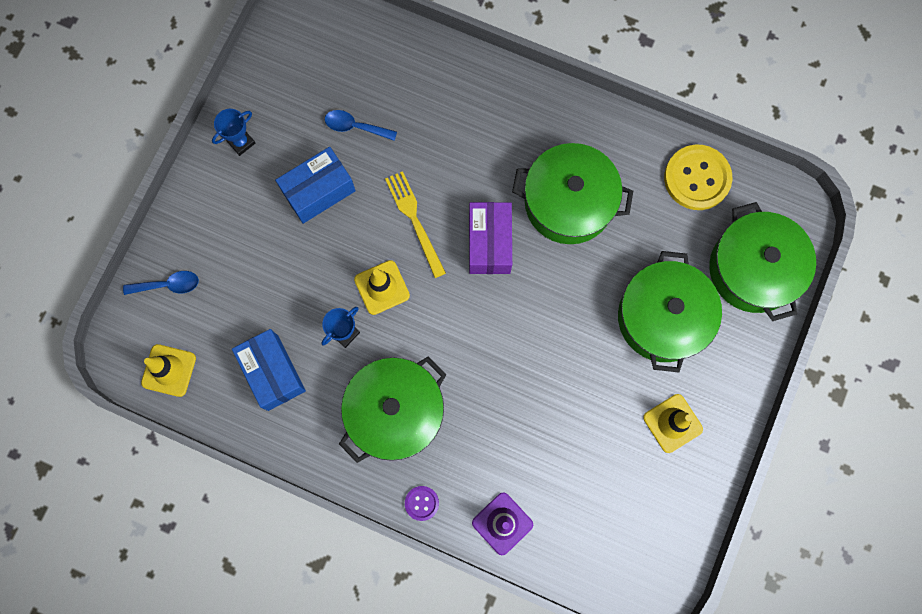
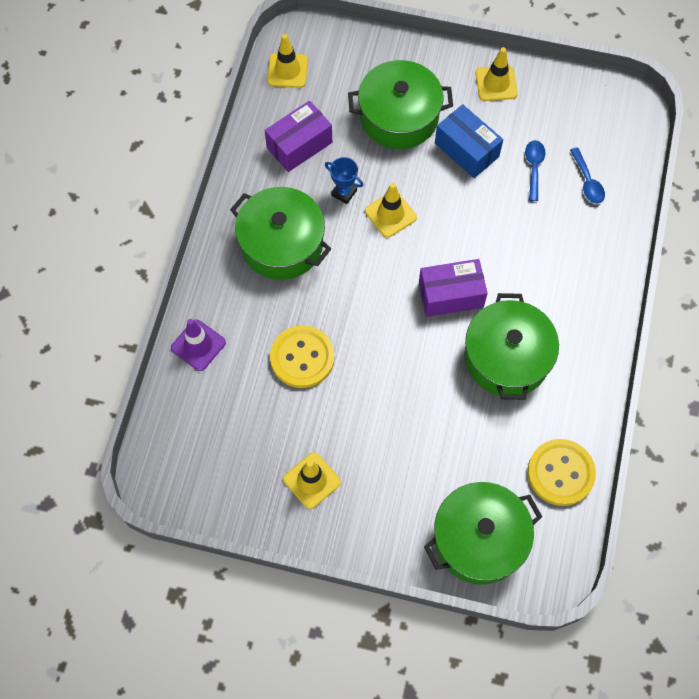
camera: 80 degrees right, 10 degrees down
blue spoon [123,271,199,295] -> blue spoon moved to [570,147,605,204]
blue trophy [212,109,255,156] -> yellow traffic cone [476,47,518,101]
blue box [232,329,306,411] -> purple box [265,101,332,172]
yellow fork [385,171,446,278] -> none
purple button [405,486,439,521] -> none
green pot [618,251,722,373] -> green pot moved to [348,60,453,149]
none -> yellow button [270,325,335,388]

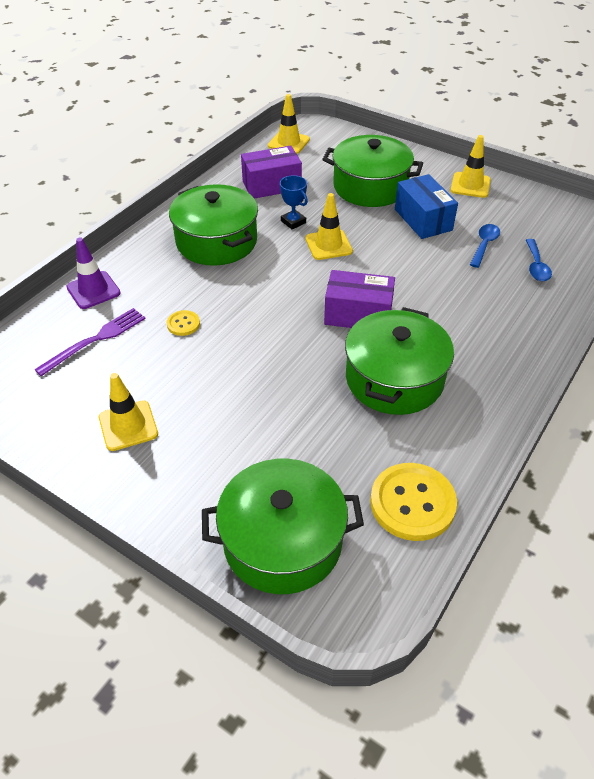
camera: 20 degrees right, 20 degrees down
yellow button [270,325,335,388] -> yellow button [167,310,200,336], size x0.48
none -> purple fork [34,308,146,376]

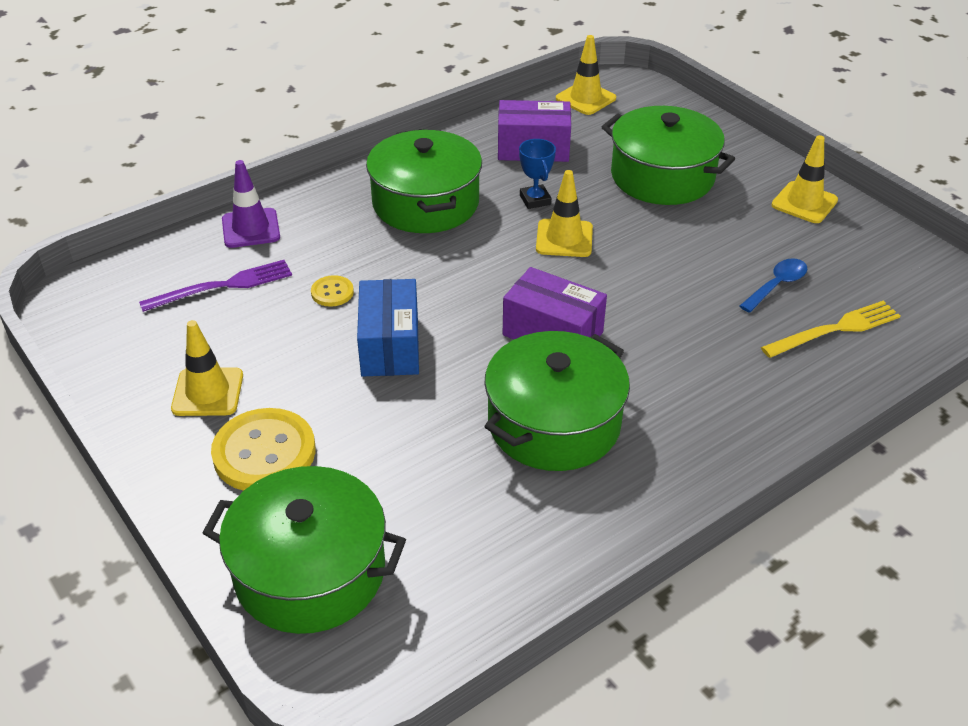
camera: 20 degrees right, 5 degrees down
yellow button [370,463,457,541] -> yellow button moved to [211,408,315,491]
blue box [395,174,458,239] -> blue box moved to [357,279,419,377]
blue spoon [526,239,552,281] -> yellow fork [761,301,900,358]

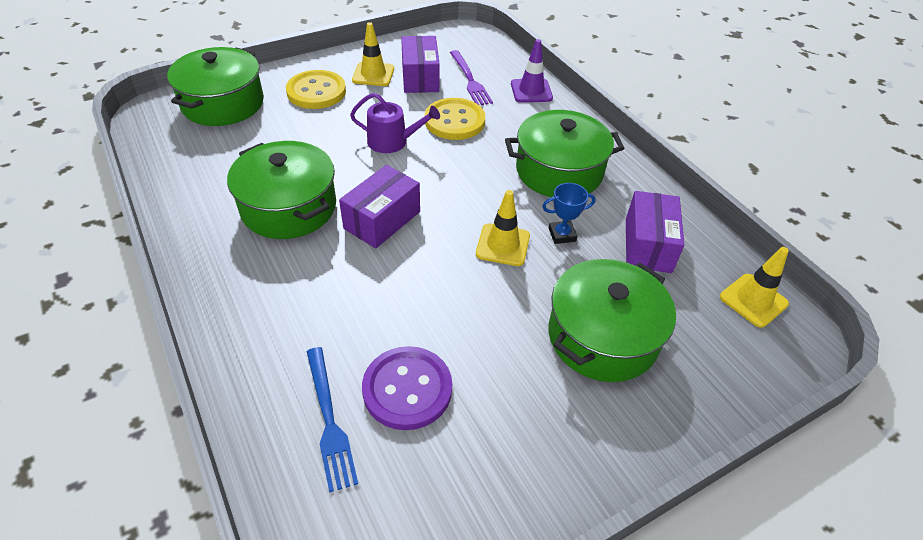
camera: 95 degrees right, 5 degrees up
yellow button [311,275,354,307] -> yellow button [425,98,485,140], size x2.07
blue box [357,279,419,377] -> purple watering can [350,93,440,153]
blue spoon [740,258,807,313] -> purple button [362,346,452,430]
yellow fork [761,301,900,358] -> blue fork [306,347,358,493]
yellow traffic cone [771,135,838,223] -> none
none -> purple box [401,36,440,93]

